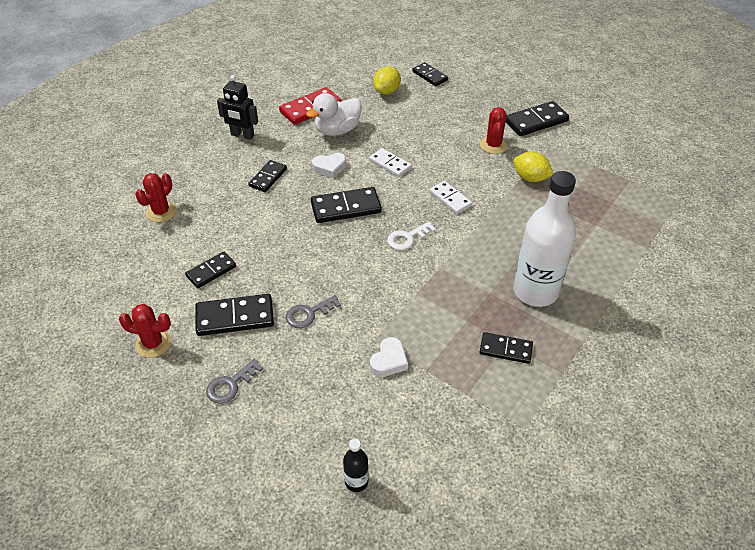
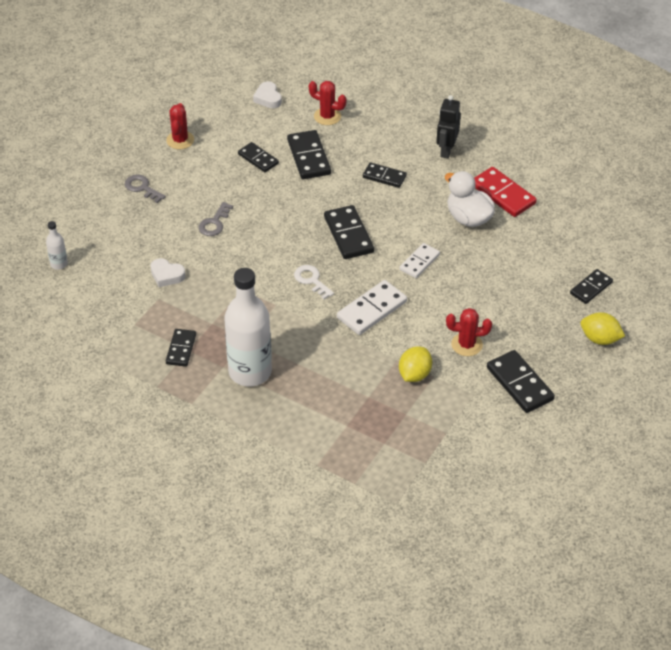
camera: 85 degrees right, 0 degrees up
black domino [195,294,274,336] -> black domino moved to [287,130,331,179]
grey key [286,295,341,328] -> grey key turned 120 degrees counterclockwise [198,202,233,236]
white heart [312,153,346,178] -> white heart moved to [253,81,282,108]
black bottle [343,439,369,492] -> white bottle [46,221,68,270]
yellow lemon [373,66,401,95] -> yellow lemon moved to [581,312,625,345]
white domino [429,181,472,214] -> white domino [337,280,407,335], size x1.56

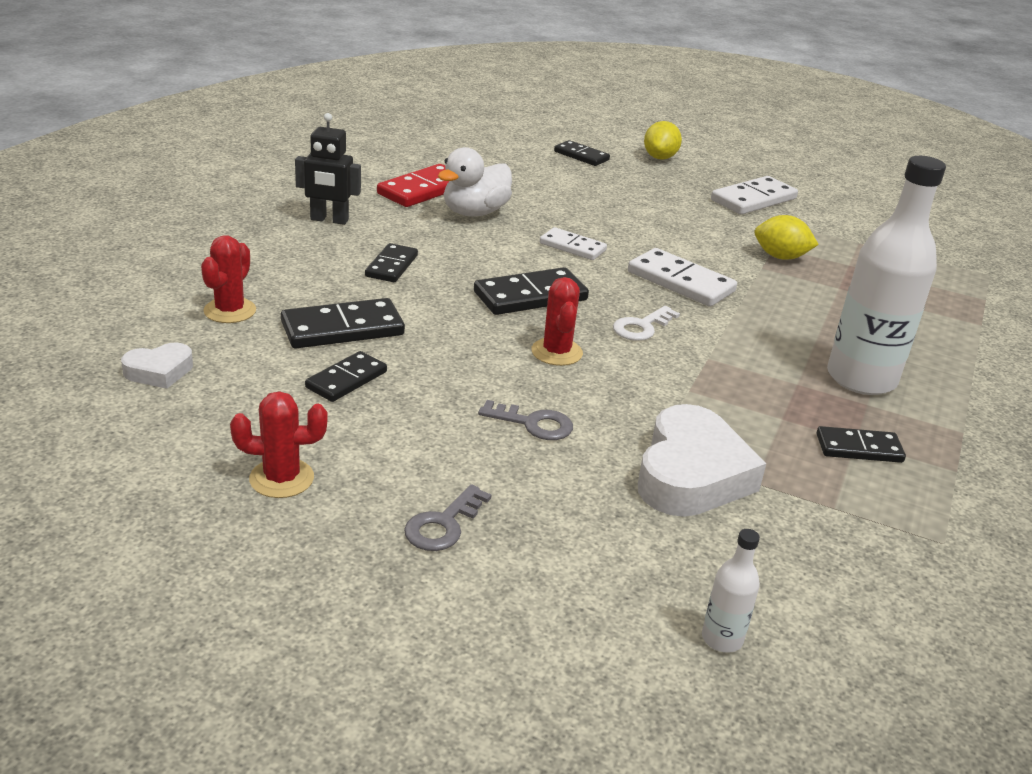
camera: 100 degrees left, 15 degrees down
white heart [150,258,186,287] -> white heart [638,404,766,517], size x1.95
red cactus [446,308,492,356] -> red cactus moved to [532,277,583,366]
black domino [487,350,555,413] -> white domino [711,176,798,215]

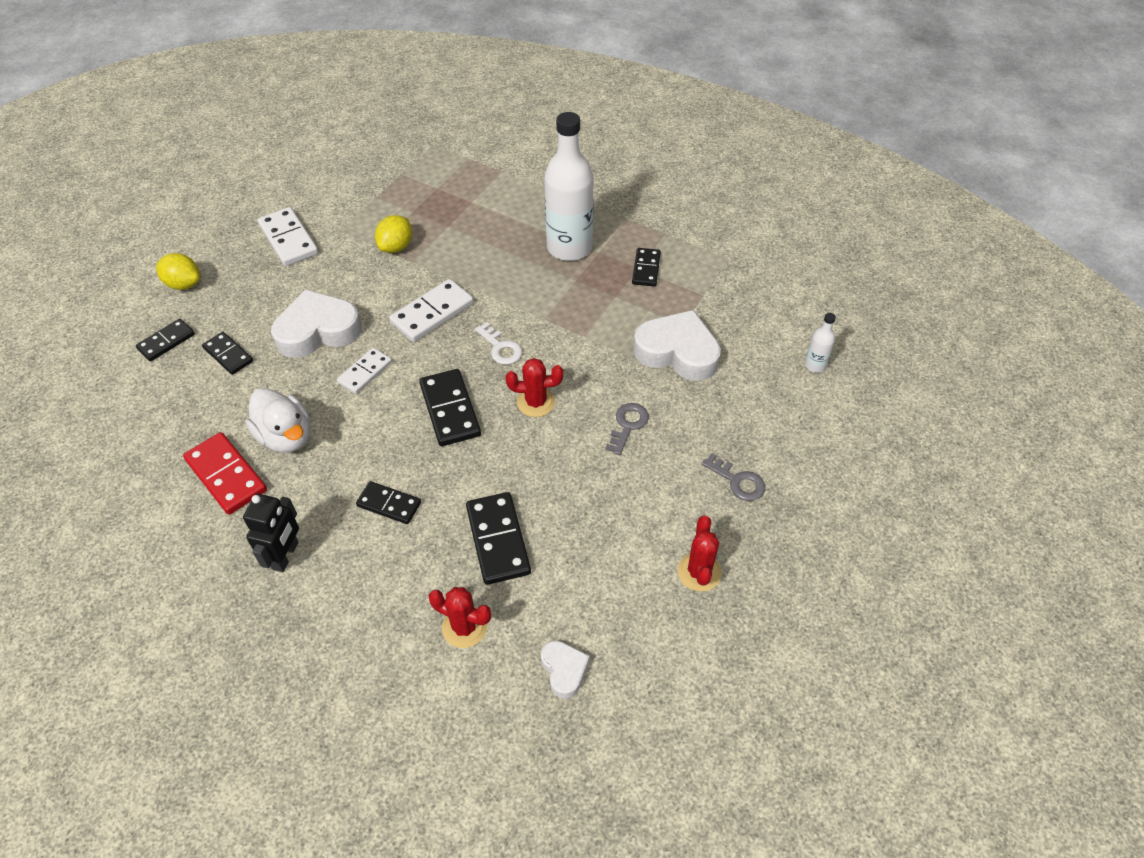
camera: 80 degrees left, 20 degrees up
black domino [305,351,387,402] -> black domino moved to [202,332,253,375]
none -> white heart [271,289,362,358]

